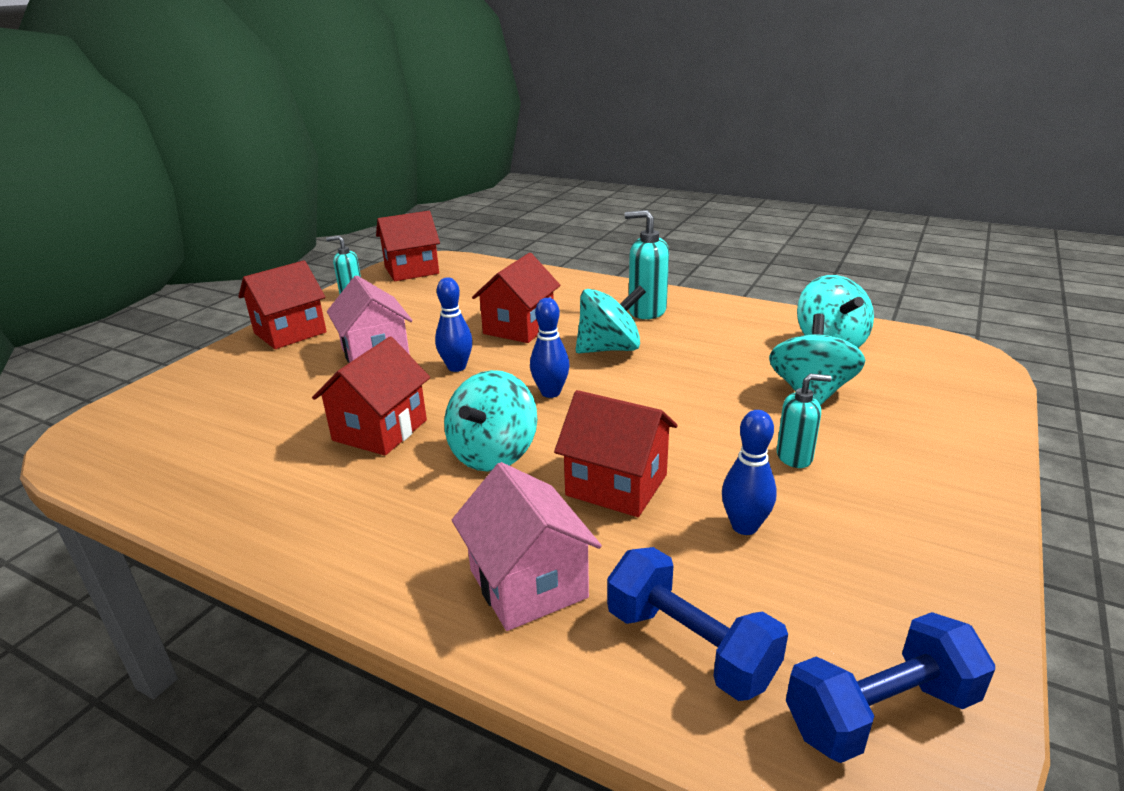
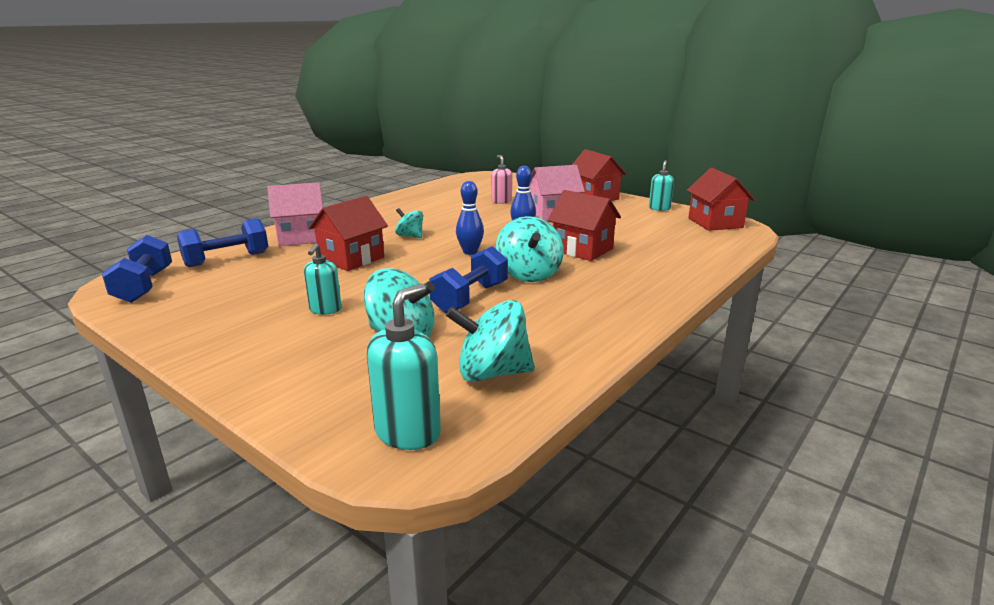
camera: 100 degrees right, 5 degrees down
red house [312,337,430,456] -> none
turquoise spinning top [444,370,537,472] -> turquoise spinning top [395,208,423,238], size x0.58
turquoise soap dispenser [625,210,669,319] -> turquoise soap dispenser moved to [367,283,441,450]
blue bowling pin [722,410,777,535] -> none
none -> blue dumbbell [429,246,508,313]
none -> pink soap dispenser [492,155,512,204]

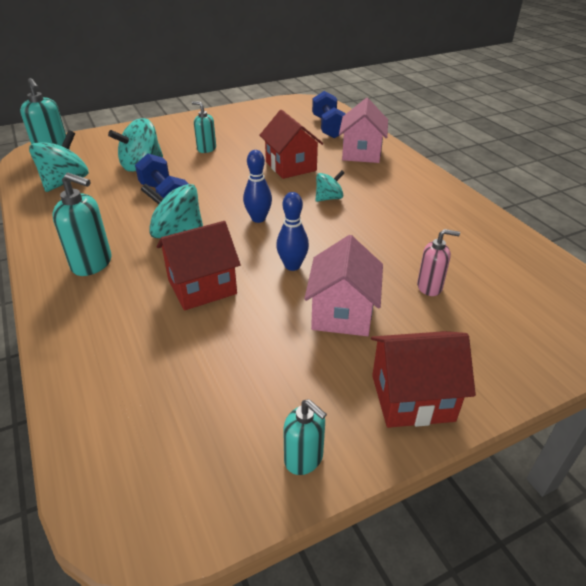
camera: 115 degrees right, 15 degrees up
blue dumbbell [102,235,172,303] -> none
red house [687,168,755,231] -> none
none -> turquoise soap dispenser [52,173,112,276]

